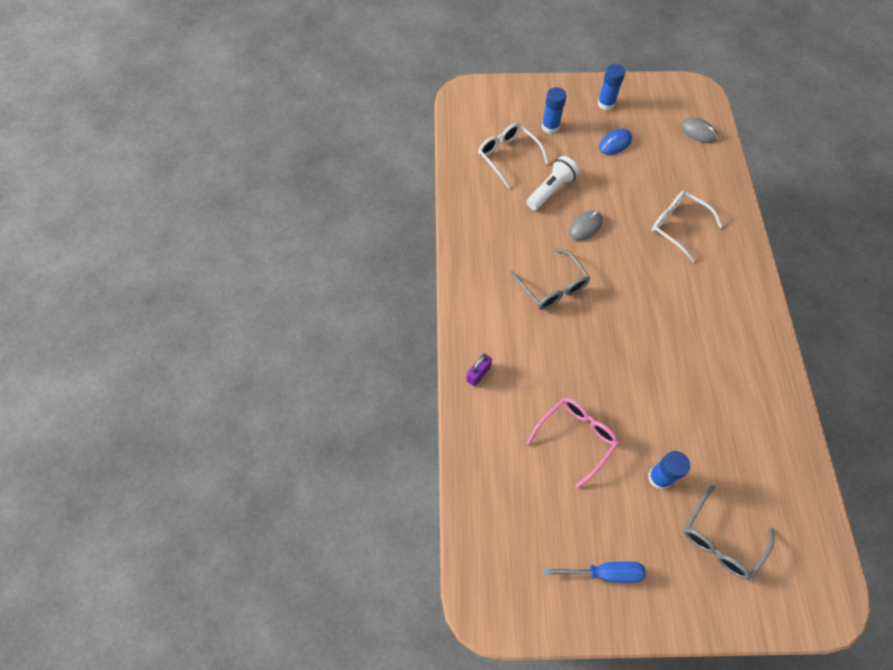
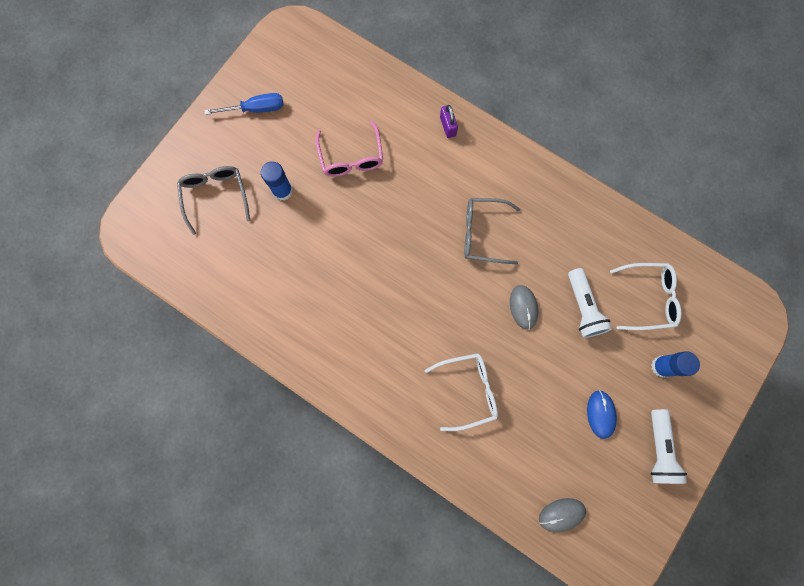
camera: 125 degrees right, 15 degrees up
blue screwdriver [543,561,646,583] -> blue screwdriver turned 135 degrees counterclockwise [204,93,284,115]
blue glue stick [597,64,625,110] -> white flashlight [651,409,687,484]

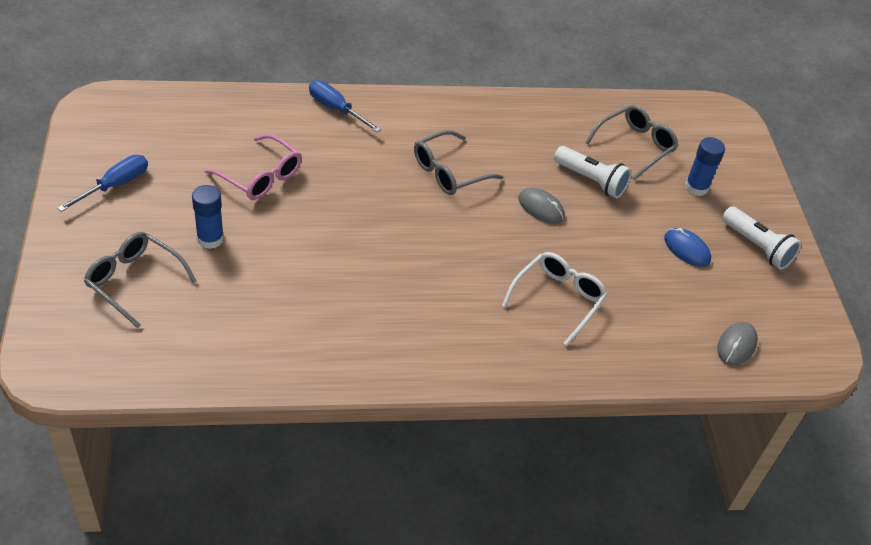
camera: 45 degrees left, 30 degrees down
purple padlock [440,105,458,138] -> blue screwdriver [309,80,381,132]
white glasses [610,263,682,330] -> grey glasses [586,105,679,180]

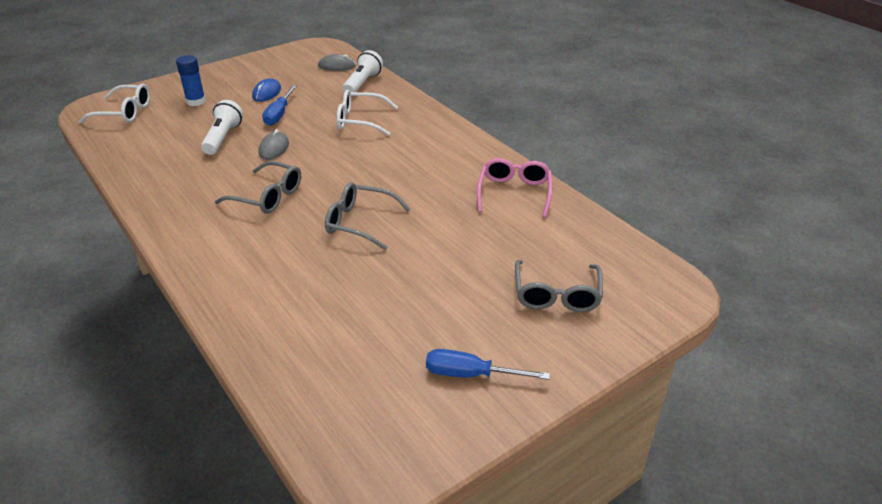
camera: 115 degrees left, 10 degrees down
blue glue stick [192,185,224,249] -> none
pink glasses [205,134,302,200] -> pink glasses moved to [477,158,552,218]
blue screwdriver [309,80,381,132] -> blue screwdriver moved to [262,85,297,126]
grey glasses [586,105,679,180] -> grey glasses moved to [325,182,411,250]
white flashlight [722,206,802,270] -> white flashlight moved to [343,50,383,92]
none -> white glasses [78,84,150,124]

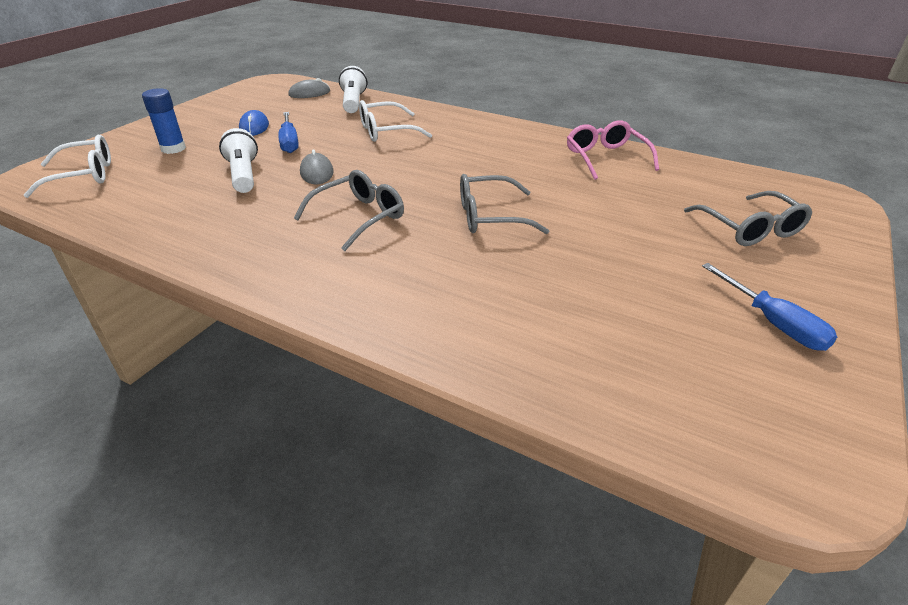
camera: 25 degrees left, 0 degrees up
grey glasses [215,161,301,214] -> grey glasses turned 45 degrees counterclockwise [294,170,404,251]
blue screwdriver [426,349,550,380] -> blue screwdriver turned 105 degrees counterclockwise [702,263,837,351]

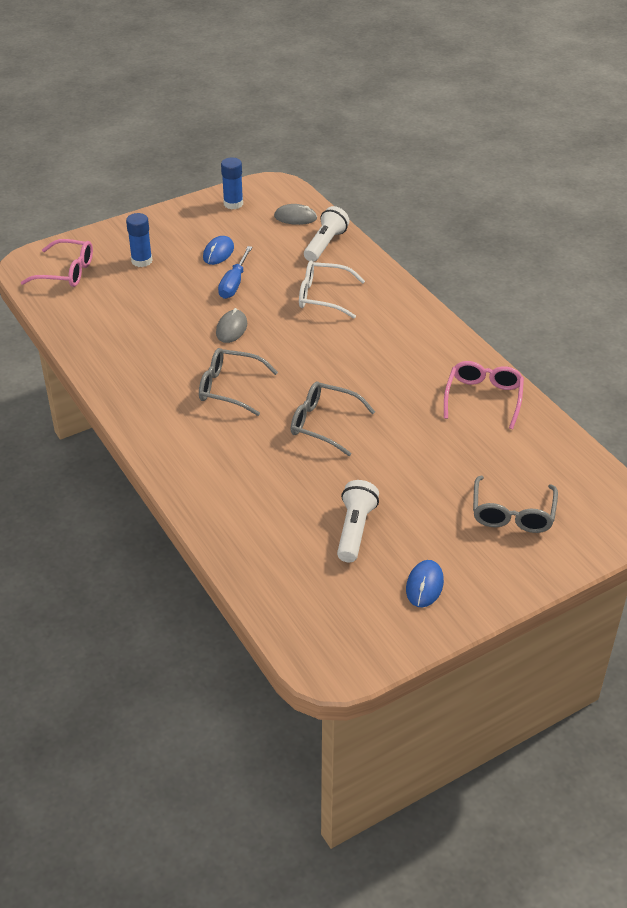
camera: 30 degrees right, 5 degrees up
white glasses [23,135,111,198] -> pink glasses [21,239,93,287]
white flashlight [219,128,258,193] -> white flashlight moved to [337,480,379,562]
grey glasses [294,170,404,251] -> grey glasses turned 150 degrees counterclockwise [199,348,278,416]
blue screwdriver [702,263,837,351] -> blue mouse [406,560,444,607]
none -> blue glue stick [221,157,243,209]

